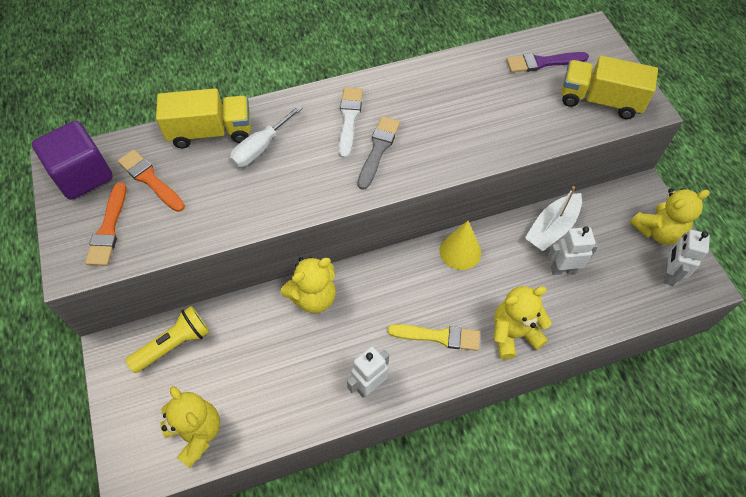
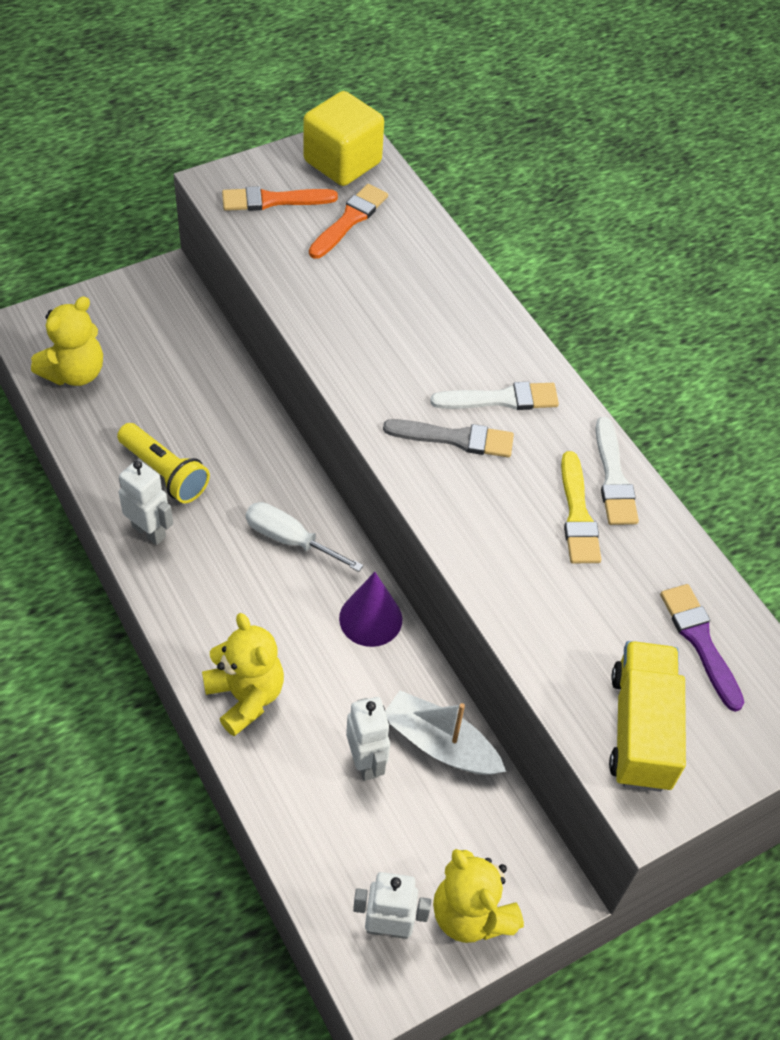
camera: 75 degrees right, 5 degrees down
purple cube [32,121,113,200] -> yellow cube [303,91,384,186]
yellow flashlight [125,306,209,373] -> yellow flashlight moved to [117,423,210,503]
yellow truck [156,88,251,148] -> none
white screwdriver [230,105,303,167] -> white screwdriver moved to [246,502,363,572]
yellow teddy bear [281,256,336,313] -> none
yellow brush [388,324,480,351] -> yellow brush moved to [561,451,601,563]
yellow cone [440,221,481,270] -> purple cone [339,572,402,647]
none -> white brush [595,417,639,525]

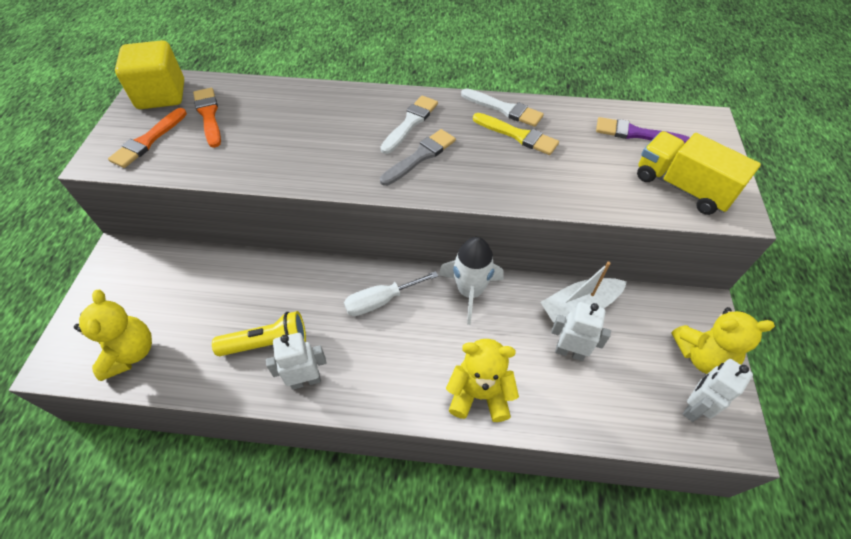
camera: 50 degrees left, 0 degrees up
purple cone [339,572,402,647] -> white rocket [439,237,504,325]

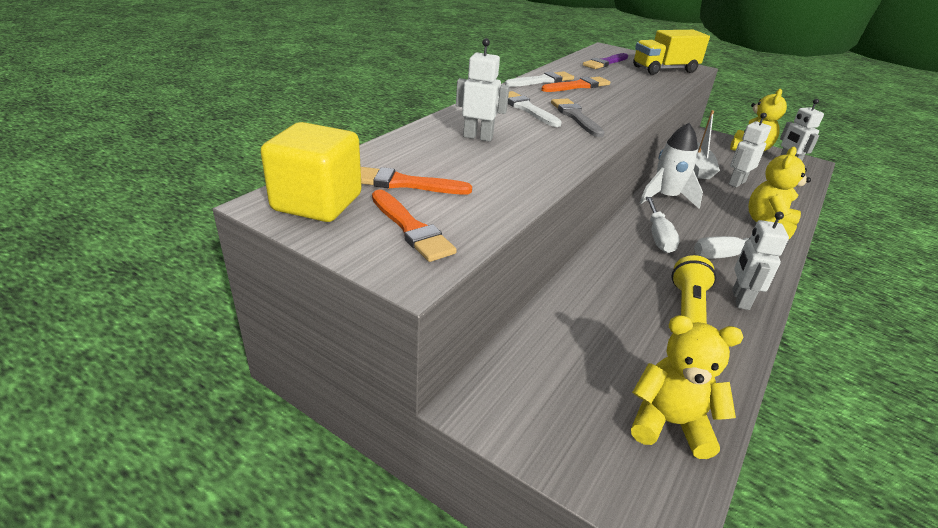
camera: 65 degrees left, 20 degrees down
yellow brush [473,113,559,155] -> orange brush [541,77,610,92]
none -> white robot [456,38,509,142]
none -> white screwdriver [694,236,789,259]

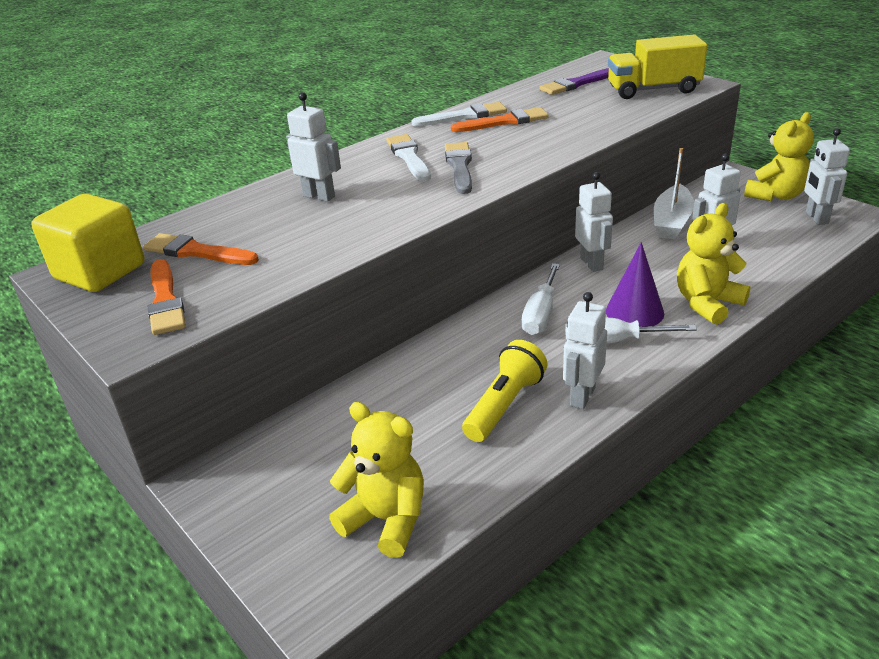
camera: 20 degrees right, 0 degrees up
white rocket [639,123,703,209] -> white robot [575,172,613,272]
none -> purple cone [606,242,664,327]

